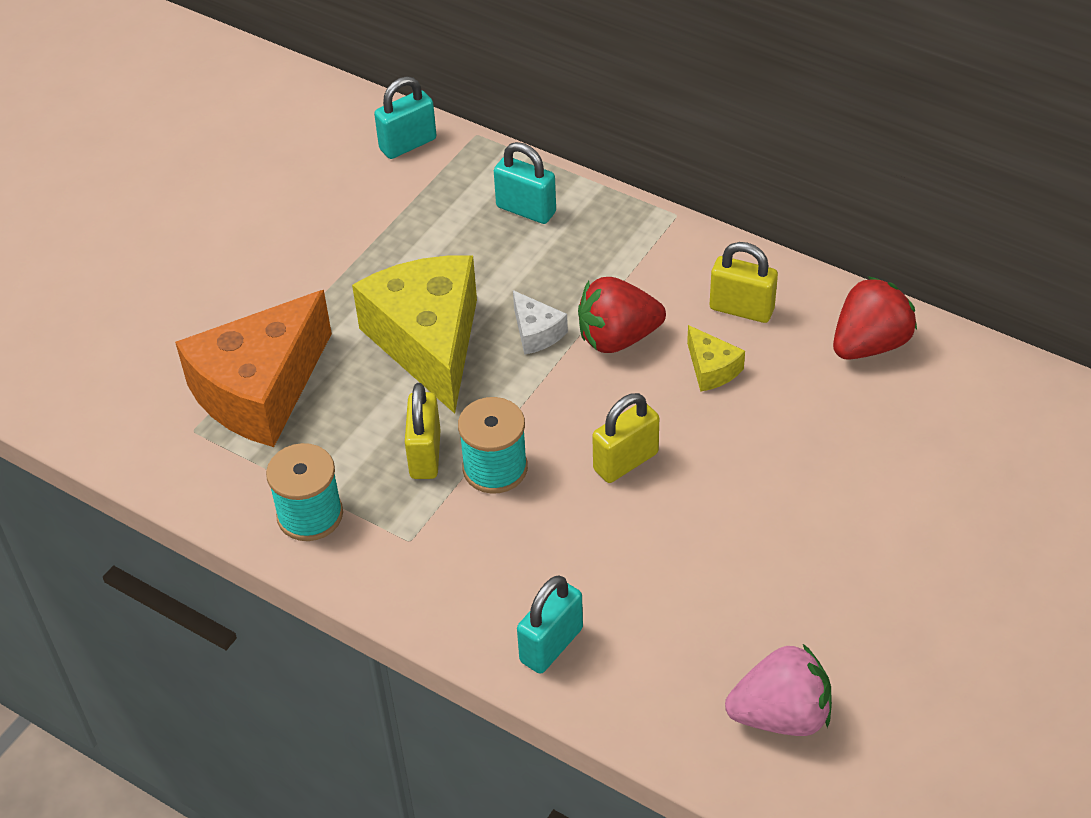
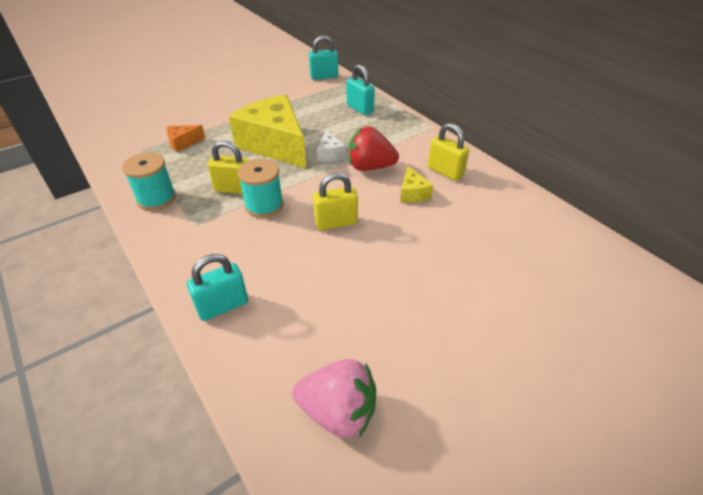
camera: 20 degrees right, 5 degrees down
orange cheese [175,290,332,447] -> orange cheese [167,125,205,152], size x0.42
yellow cheese [352,256,477,414] -> yellow cheese turned 45 degrees counterclockwise [229,95,306,168]
yellow padlock [405,383,441,479] -> yellow padlock turned 75 degrees clockwise [208,140,249,194]
red strawberry [833,276,917,360] -> none

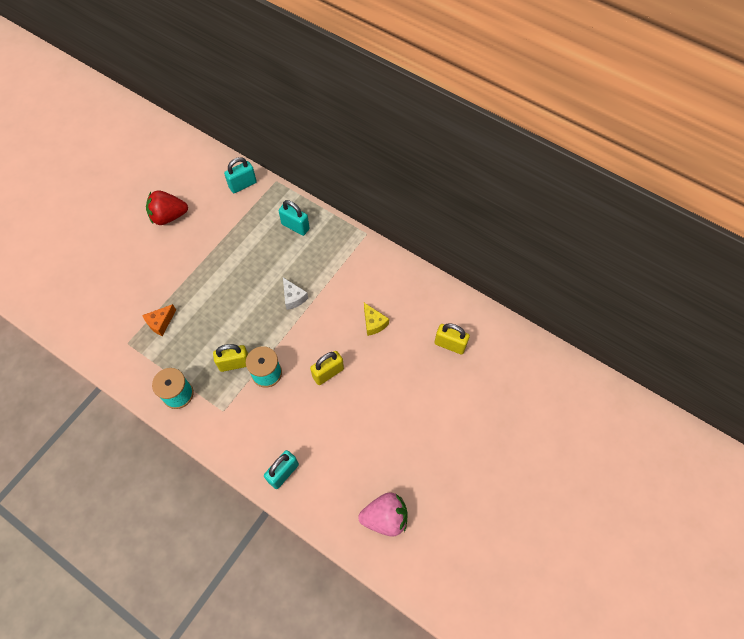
camera: 20 degrees left, 20 degrees up
yellow cheese [229,95,306,168] -> none
red strawberry [348,126,399,171] -> red strawberry moved to [146,190,188,225]
yellow padlock [428,123,469,181] -> yellow padlock moved to [435,323,470,355]

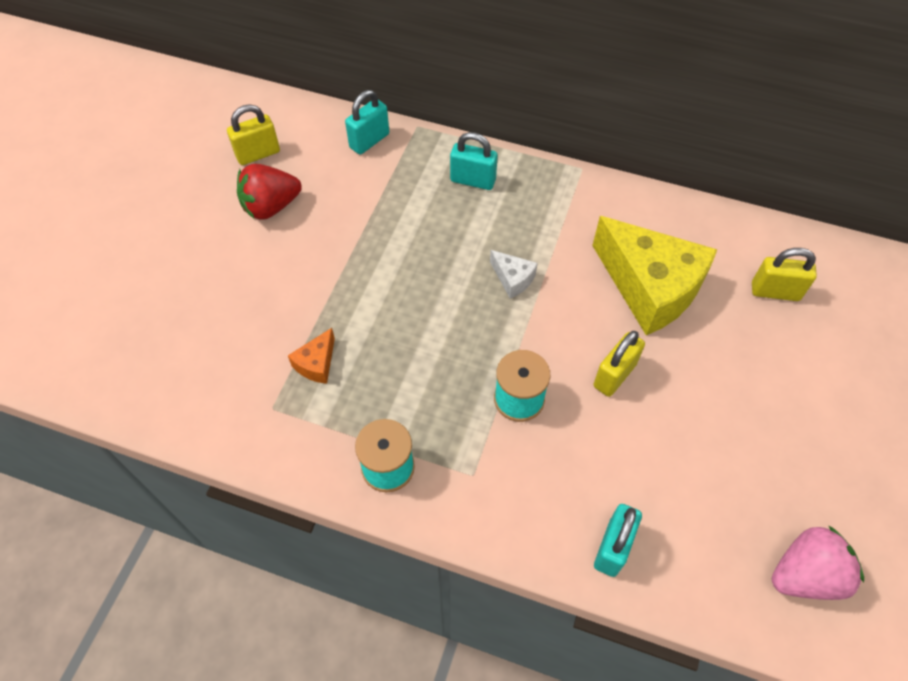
camera: 15 degrees left, 5 degrees down
yellow padlock [213,344,248,372] -> yellow padlock moved to [227,105,280,165]
yellow cheese [364,303,389,336] -> yellow cheese [592,216,718,335], size x2.37

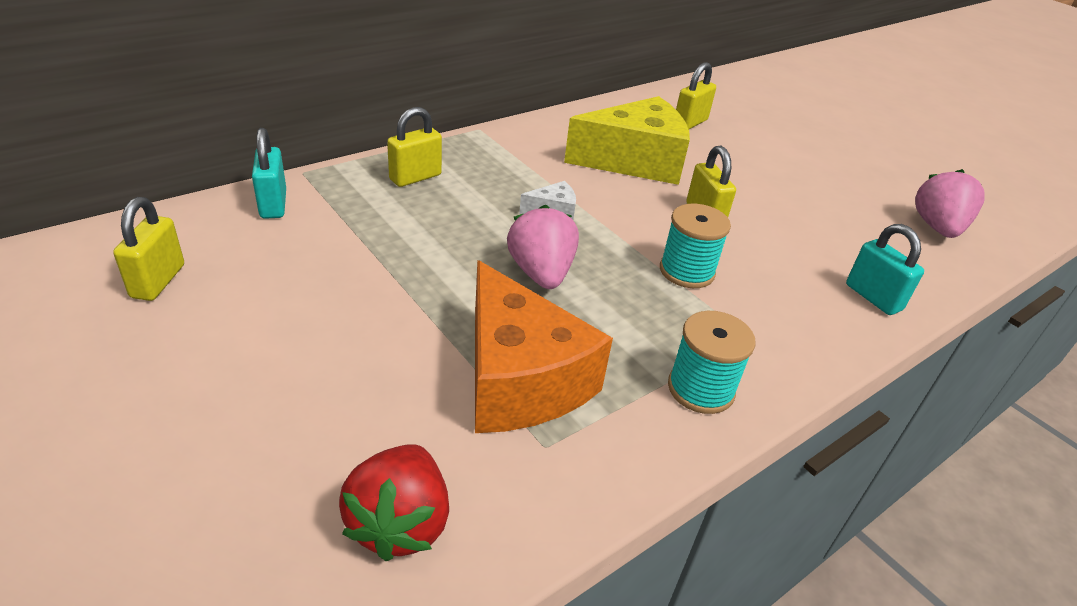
camera: 60 degrees left, 20 degrees down
red strawberry [237,164,302,220] -> red strawberry moved to [339,444,449,561]
orange cheese [288,328,335,384] -> orange cheese [475,260,613,433], size x2.37
turquoise padlock [450,132,498,190] -> yellow padlock [387,107,442,187]
none -> pink strawberry [507,205,579,289]

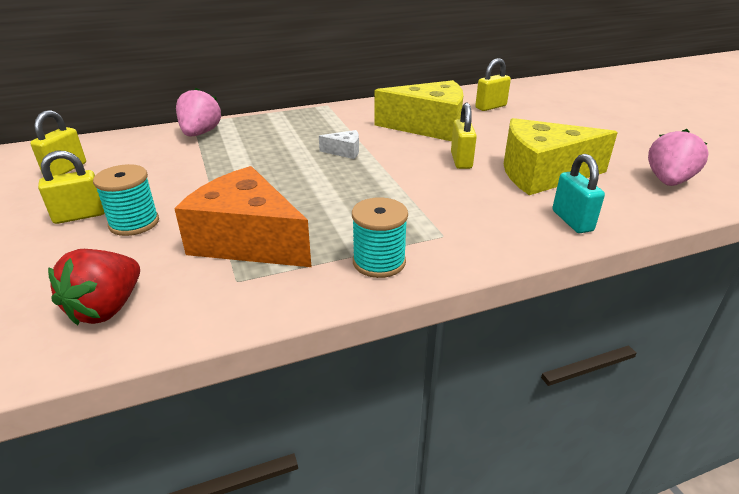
camera: 20 degrees right, 5 degrees down
turquoise padlock [252,128,286,219] -> none
yellow padlock [387,107,442,187] -> yellow padlock moved to [38,151,105,224]
orange cheese [475,260,613,433] -> orange cheese turned 135 degrees clockwise [174,166,311,267]
pink strawberry [507,205,579,289] -> pink strawberry moved to [176,88,221,137]
turquoise spool [660,204,731,288] -> turquoise spool moved to [93,164,159,236]
none -> yellow cheese [504,118,618,195]

